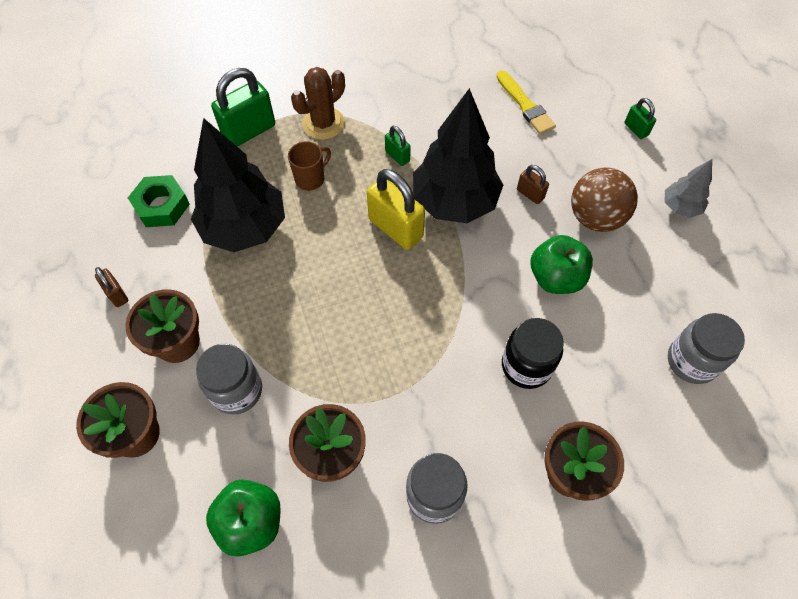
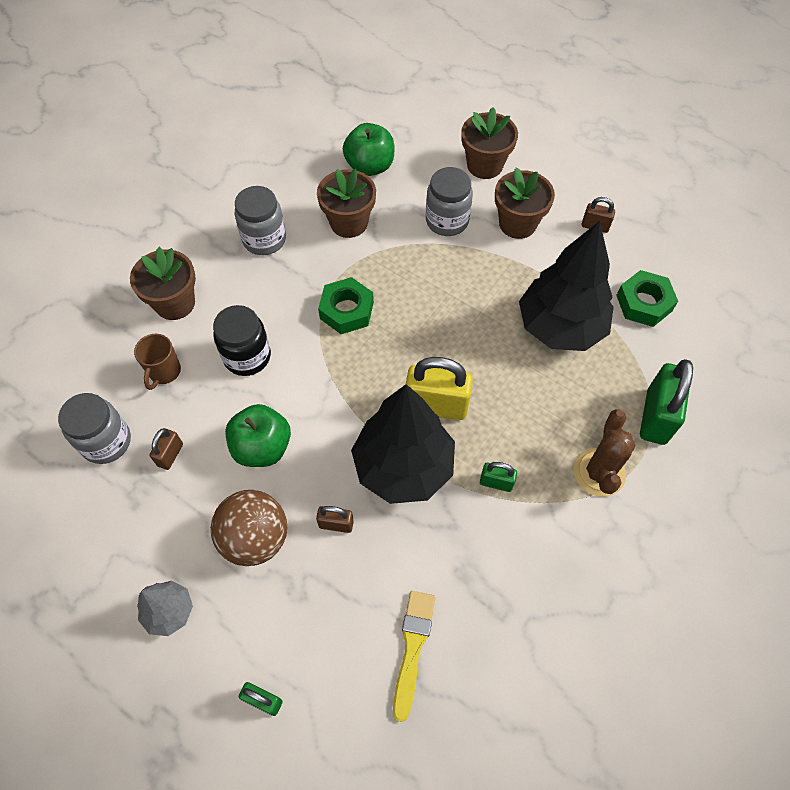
camera: 145 degrees right, 0 degrees up
brown mug [288,141,331,191] -> brown mug moved to [134,334,181,390]
yellow brush [496,70,556,134] -> yellow brush turned 75 degrees clockwise [393,591,435,722]
none -> brown padlock [149,428,183,470]
none -> green nut [318,277,374,334]

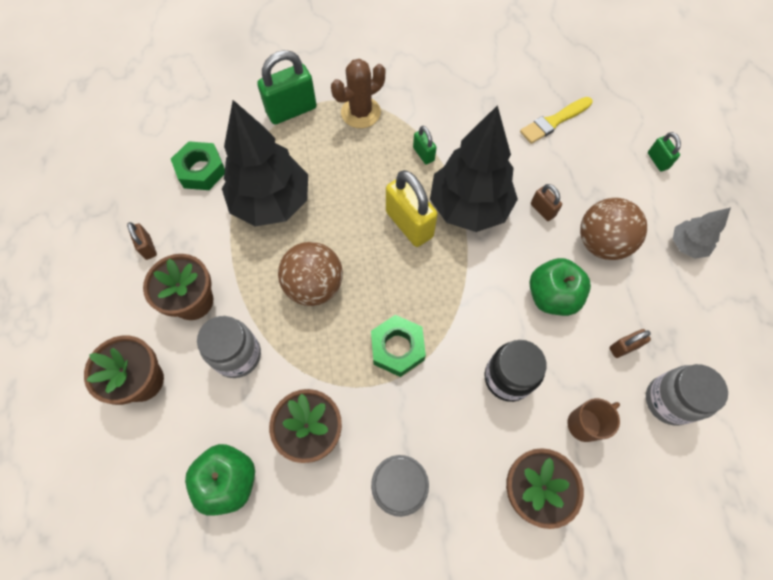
camera: 135 degrees left, 5 degrees up
none -> brown ball [278,242,343,306]

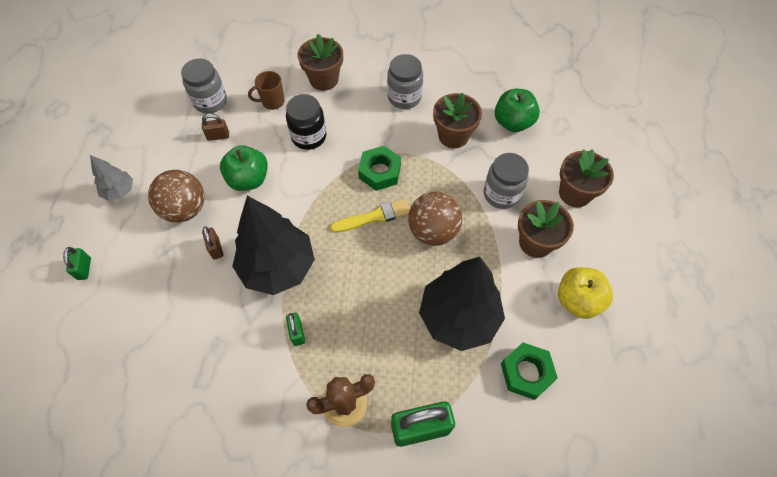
camera: 165 degrees left, 5 degrees down
brown padlock [127,222,157,260] -> yellow apple [558,267,613,319]
yellow padlock [386,170,438,247] -> none
yellow brush [520,97,593,144] -> yellow brush moved to [330,199,410,233]

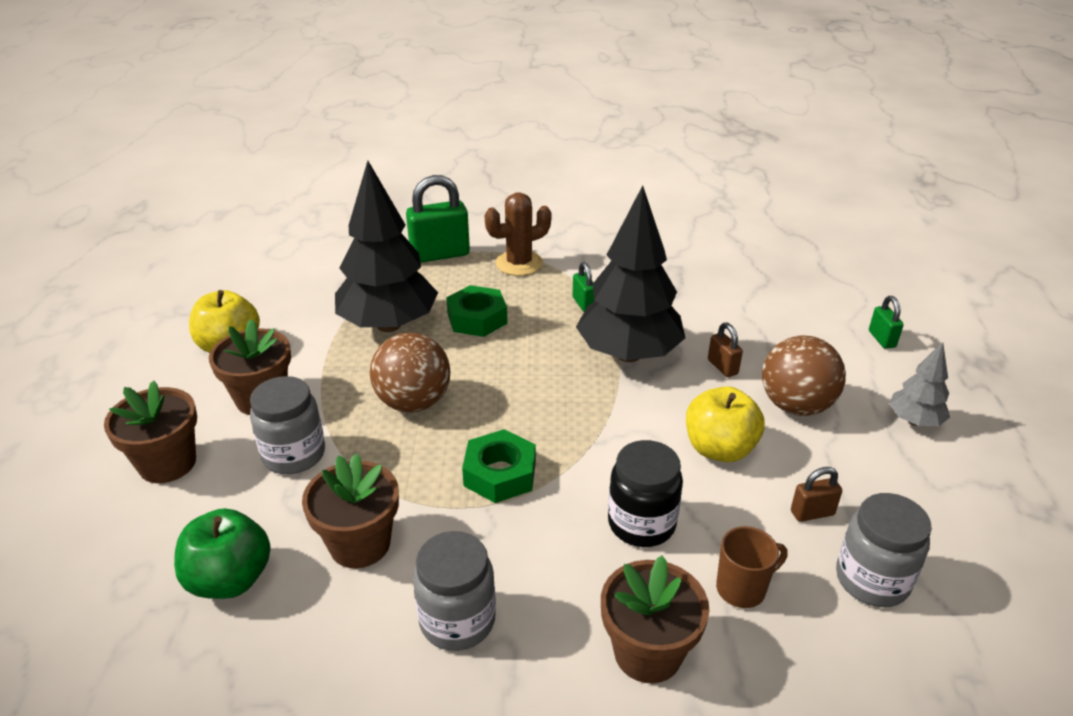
camera: 175 degrees right, 25 degrees down
green apple [220,145,268,191] -> yellow apple [686,386,765,462]
yellow brush [330,199,410,233] -> none
green nut [501,342,558,400] -> green nut moved to [446,285,507,337]

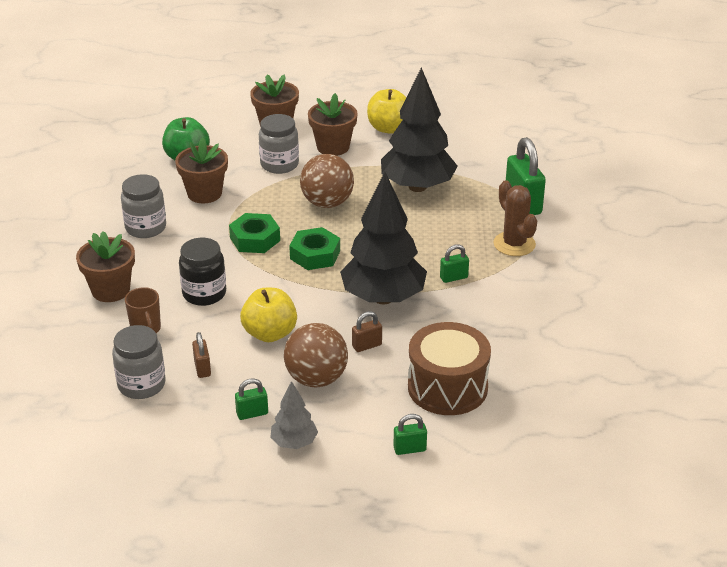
camera: 90 degrees right, 0 degrees up
green nut [446,285,507,337] -> green nut moved to [289,227,340,270]
none -> green padlock [235,378,268,420]
none -> brown drum [408,322,491,415]

